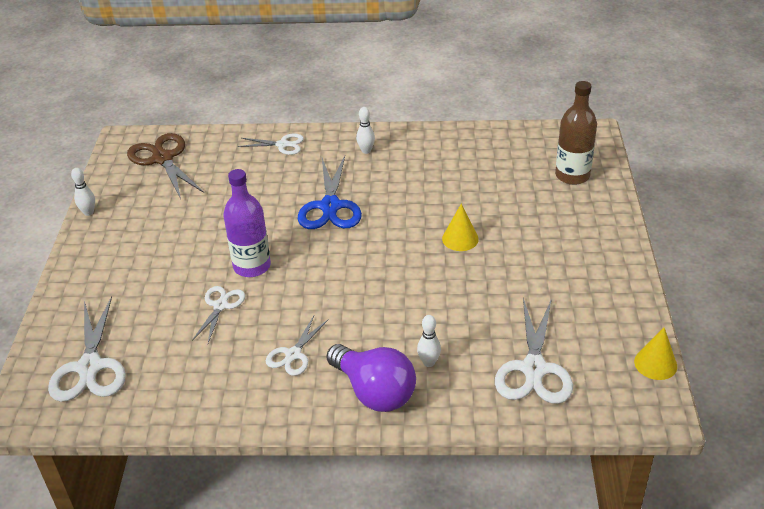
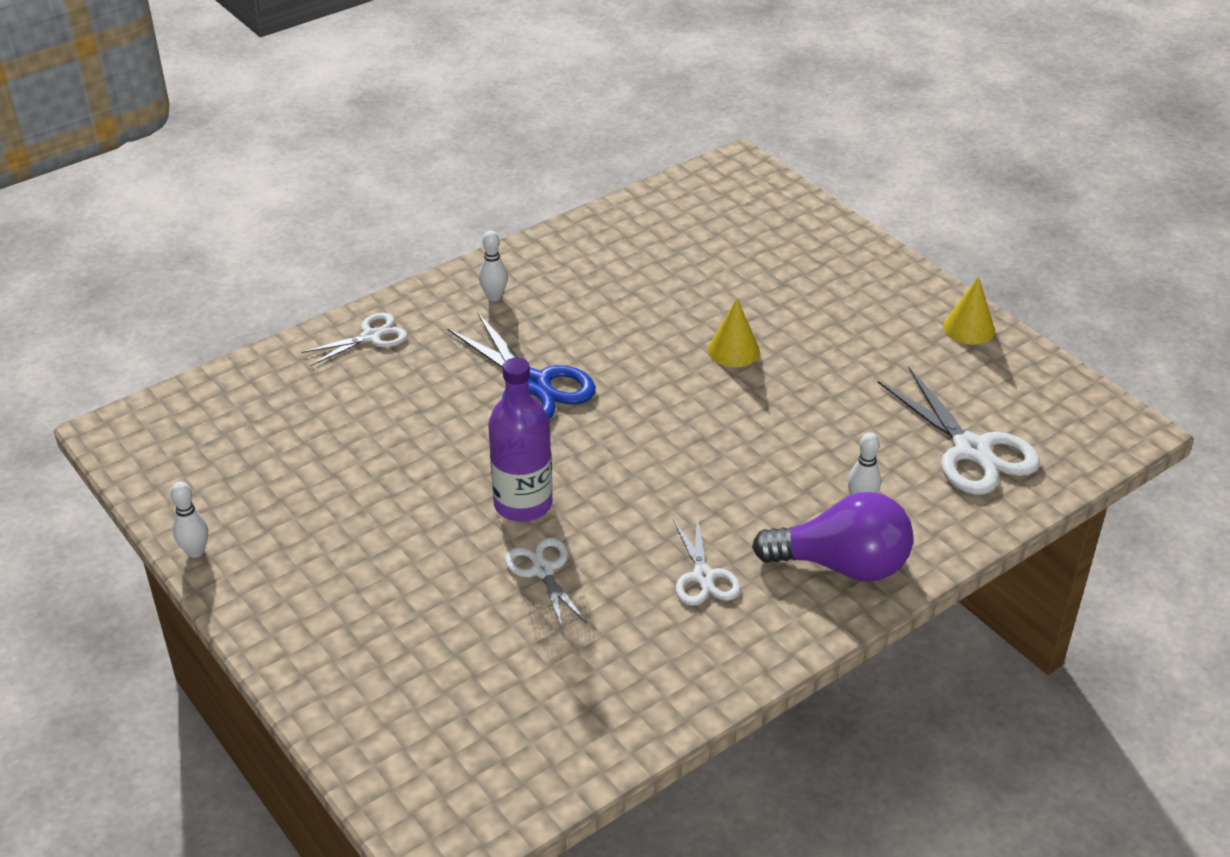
camera: 40 degrees left, 0 degrees up
white scissors [48,296,126,402] -> none
brown scissors [127,133,204,199] -> none
brown bottle [555,81,597,185] -> none
yellow cone [634,328,677,380] -> yellow cone moved to [943,276,995,345]

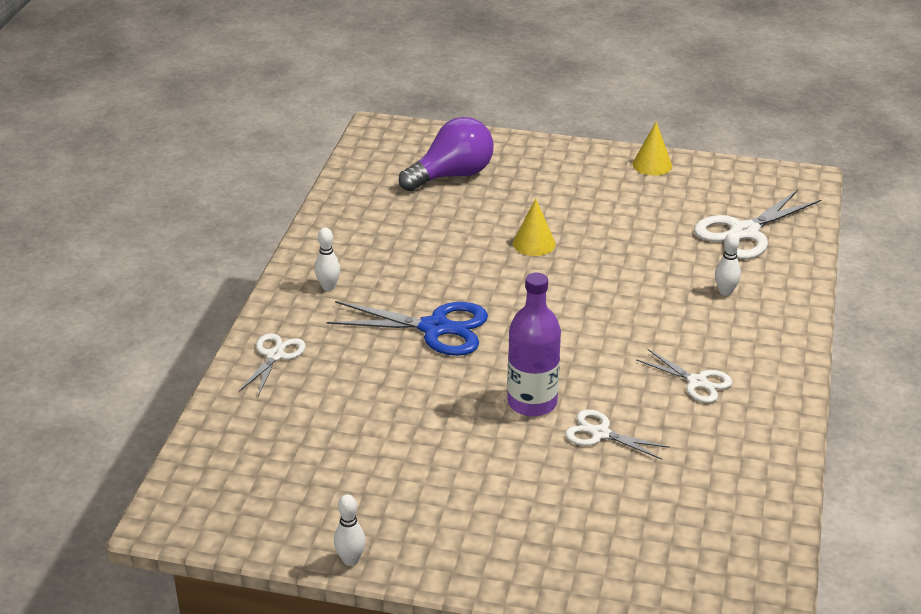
camera: 40 degrees left, 5 degrees down
purple light bulb [752,492,913,582] -> purple light bulb moved to [399,117,494,191]
white scissors [878,367,1040,495] -> white scissors turned 120 degrees clockwise [694,189,821,259]

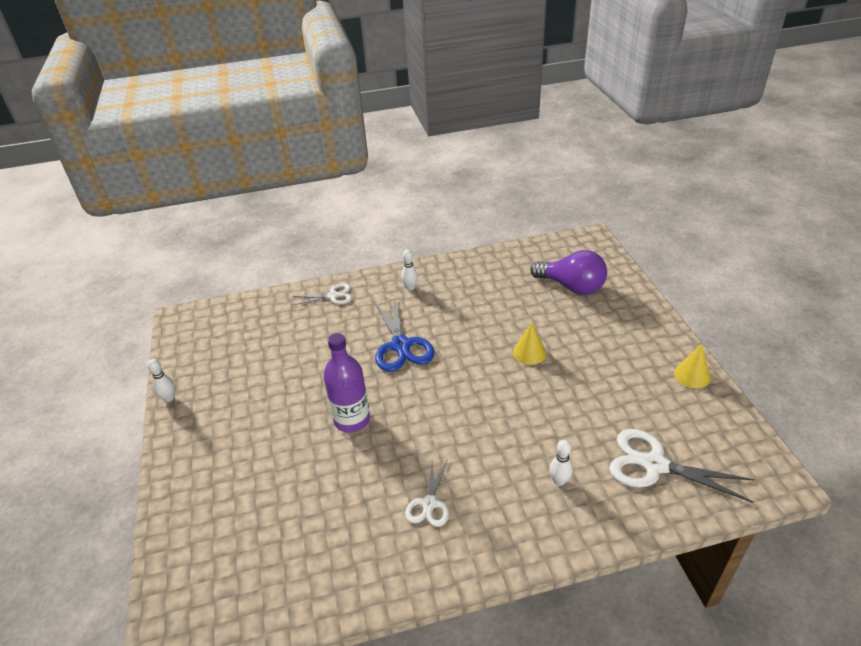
camera: 65 degrees right, 5 degrees up
white scissors [565,409,670,460] -> none

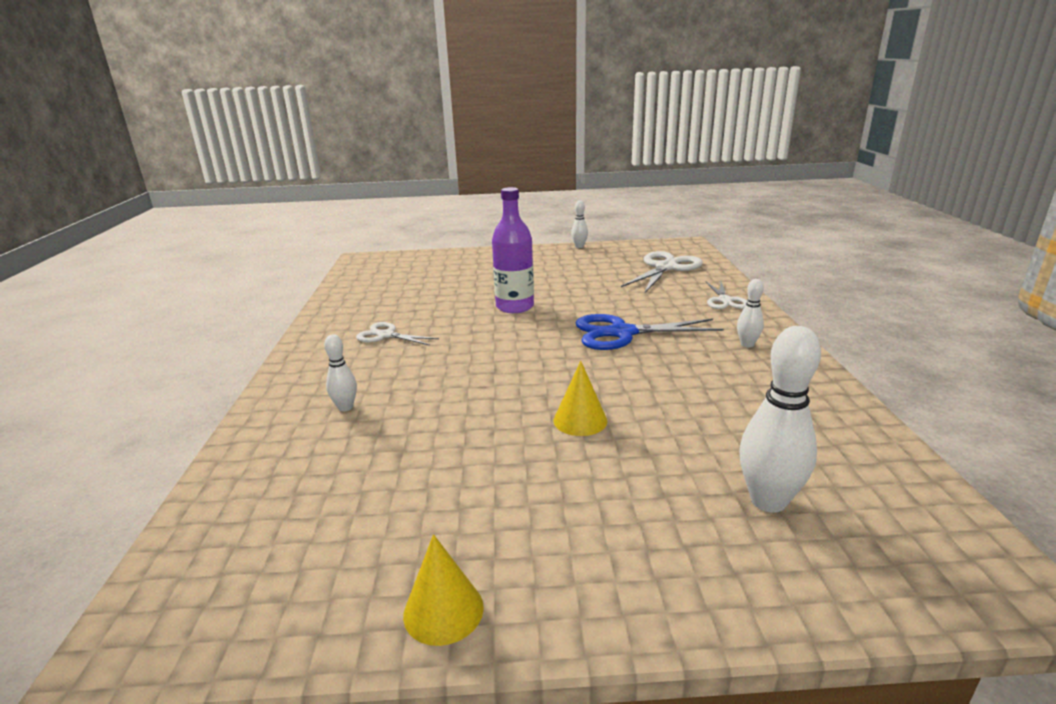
camera: 100 degrees right, 15 degrees down
purple light bulb [530,250,607,295] -> white bowling pin [739,326,821,513]
white scissors [609,429,755,503] -> white scissors moved to [621,251,703,293]

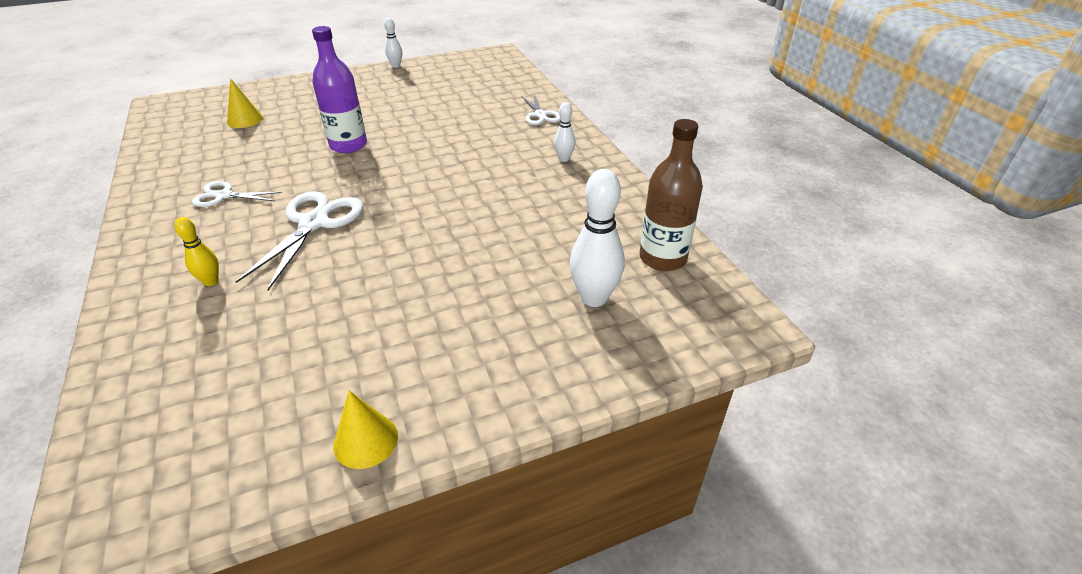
camera: 20 degrees left, 15 degrees up
white bowling pin [324,334,357,411] -> yellow bowling pin [174,217,219,286]
yellow cone [554,361,607,436] -> yellow cone moved to [227,78,263,128]
blue scissors [576,314,724,350] -> none
white scissors [621,251,703,293] -> white scissors moved to [235,191,364,290]
none -> brown bottle [640,119,703,271]

